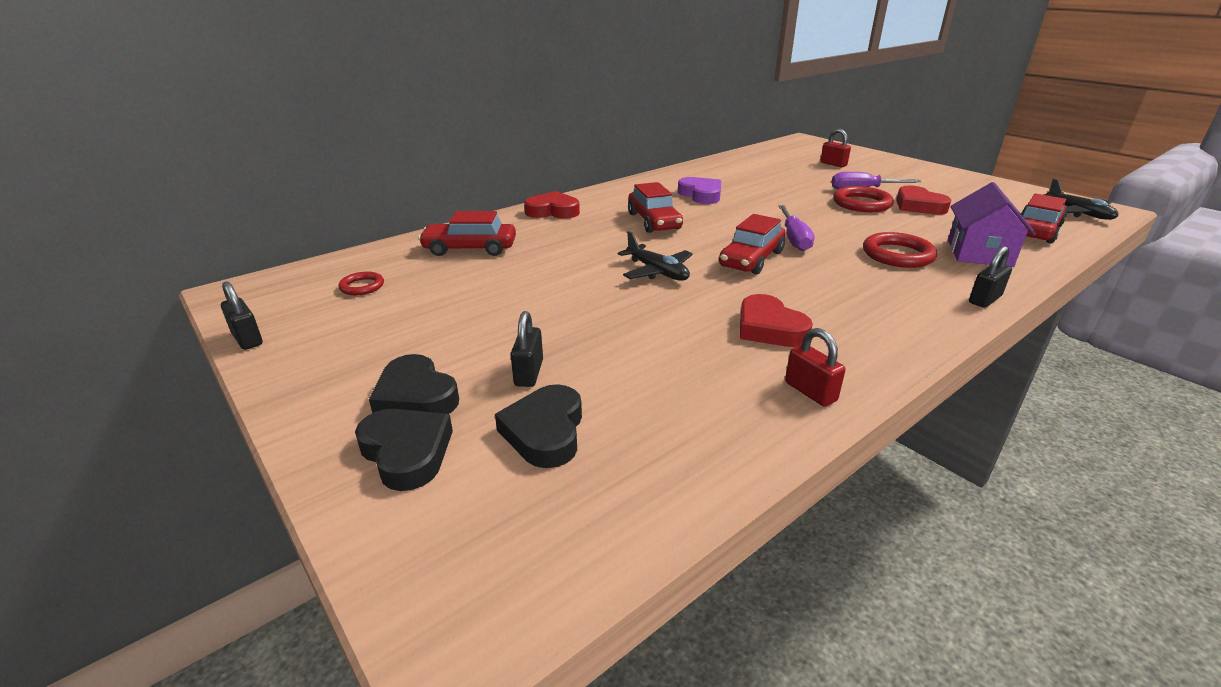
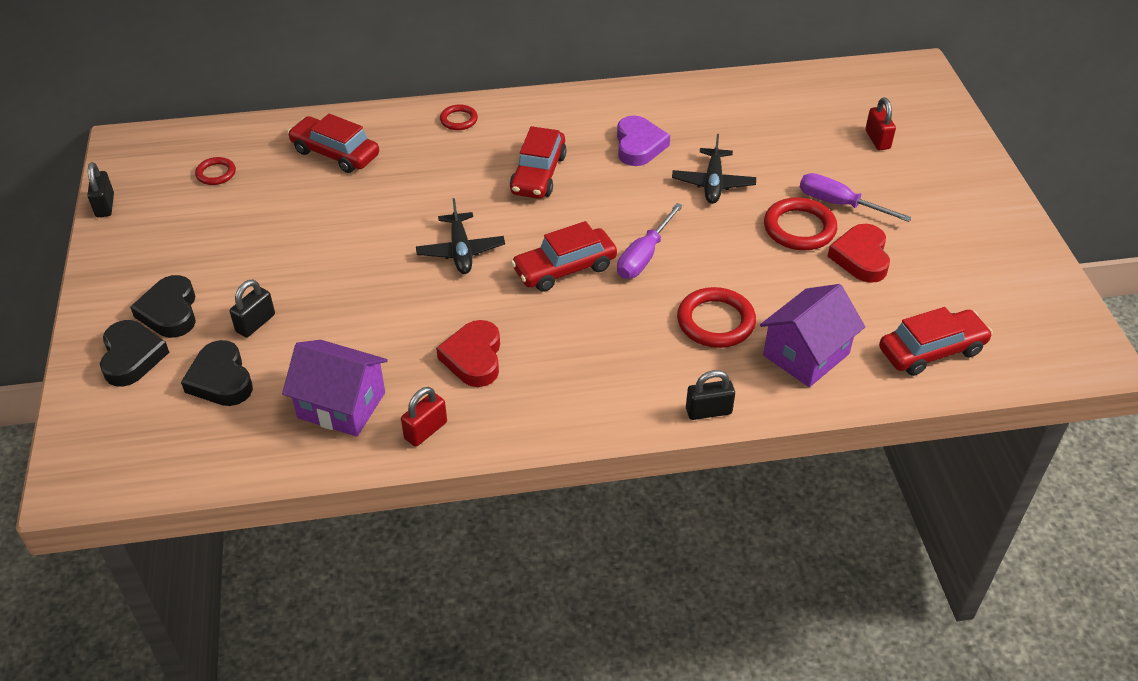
camera: 30 degrees right, 15 degrees up
black heart [495,384,582,468] -> black heart turned 60 degrees counterclockwise [181,340,253,406]
red heart [524,191,580,219] -> red ring [440,104,478,130]
red padlock [785,328,845,407] -> red padlock turned 45 degrees clockwise [401,387,447,447]
black plane [1043,179,1118,220] -> black plane moved to [672,134,756,204]
none -> purple house [282,340,388,437]

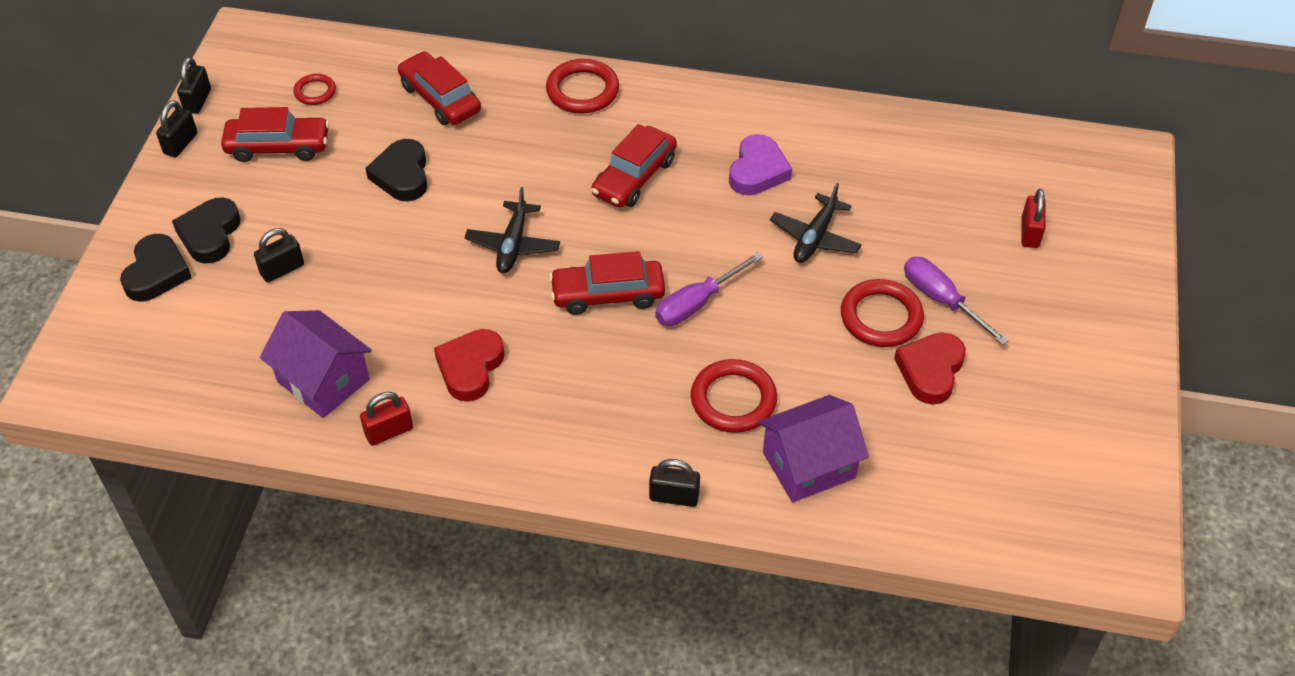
camera: 20 degrees right, 5 degrees up
black heart [181,340,253,406] -> black heart moved to [365,139,427,201]
red ring [440,104,478,130] -> red ring [546,59,619,114], size x1.74
red car [879,307,993,376] -> red car moved to [221,107,329,162]
none -> black padlock [156,100,197,158]

